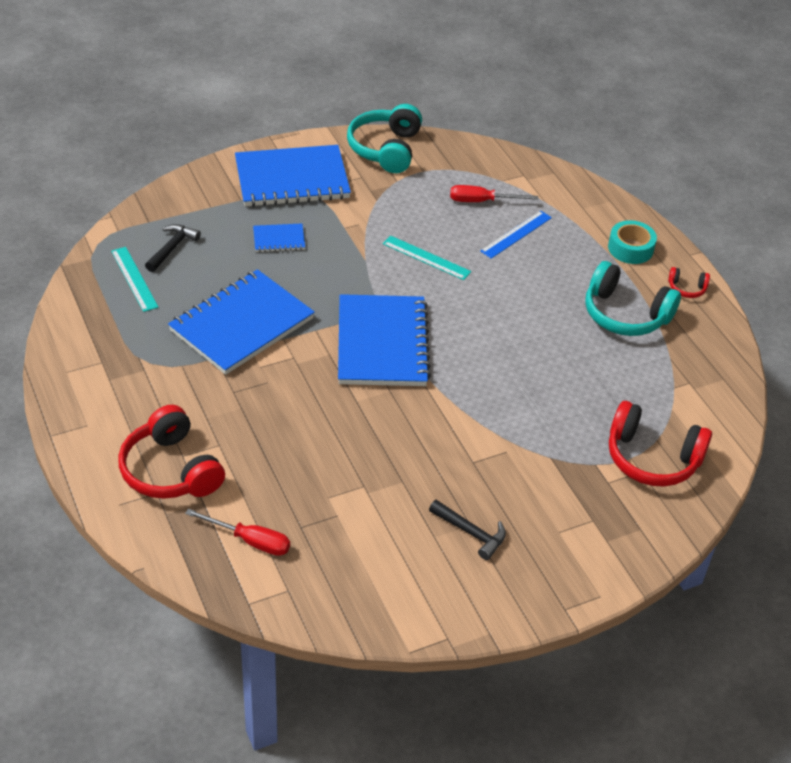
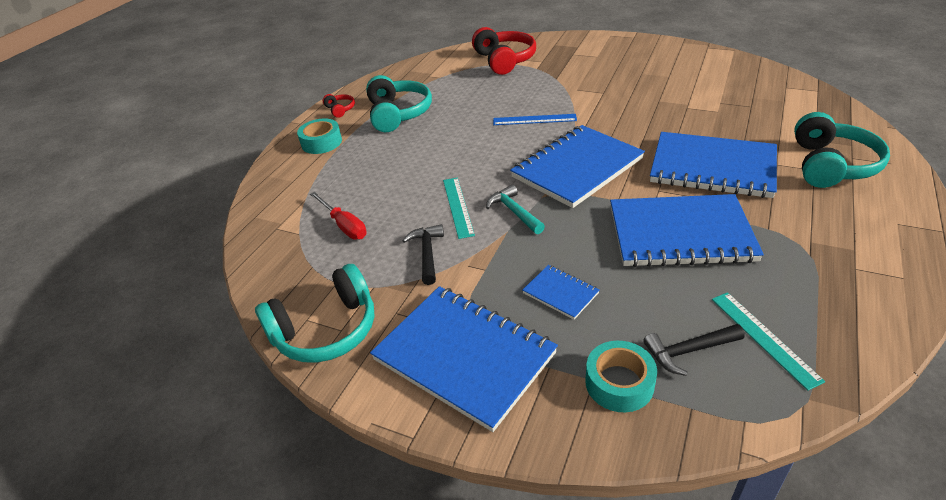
camera: 125 degrees left, 5 degrees down
turquoise ruler [111,247,159,312] -> turquoise ruler turned 45 degrees counterclockwise [712,292,825,391]
red headphones [118,405,225,499] -> turquoise headphones [794,112,890,188]
red screwdriver [185,509,290,556] -> none
black hammer [429,500,506,560] -> black hammer moved to [402,224,444,285]
blue ruler [480,211,552,258] -> blue ruler moved to [493,114,577,125]
none -> turquoise hammer [486,184,545,234]
none -> turquoise tape [585,341,657,412]
none -> blue notebook [650,132,777,198]

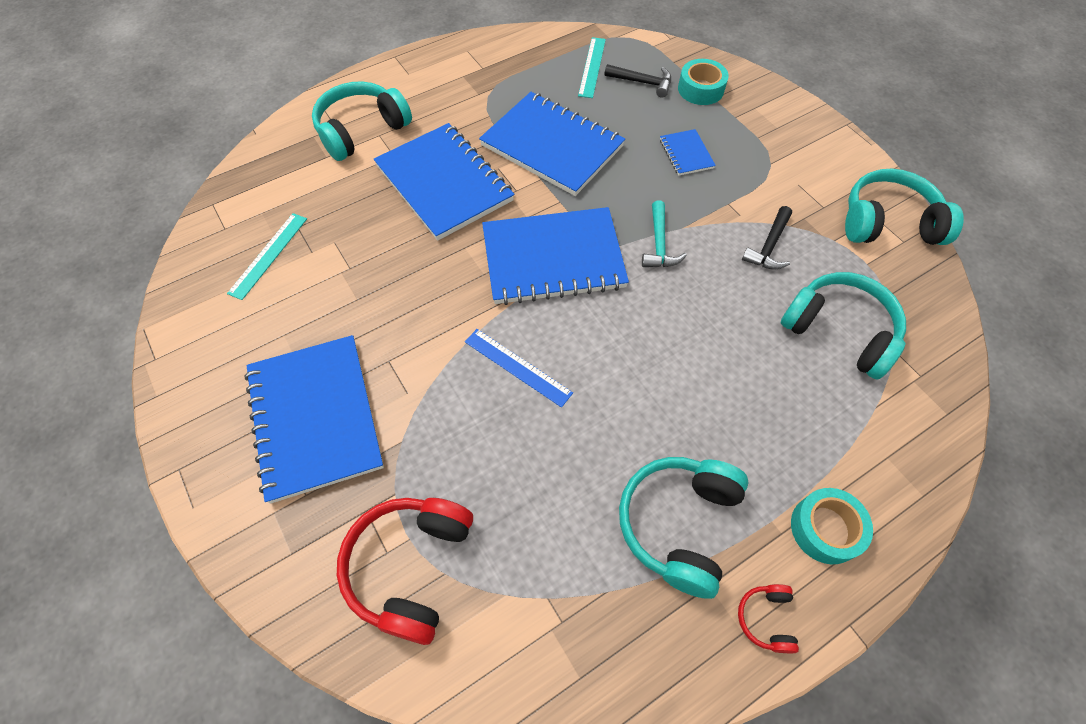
camera: 150 degrees left, 20 degrees up
red screwdriver [310,192,367,240] -> turquoise headphones [781,272,906,380]
blue notebook [370,286,558,432] -> blue notebook moved to [244,335,384,504]
turquoise ruler [443,178,475,239] -> turquoise ruler moved to [227,213,307,300]

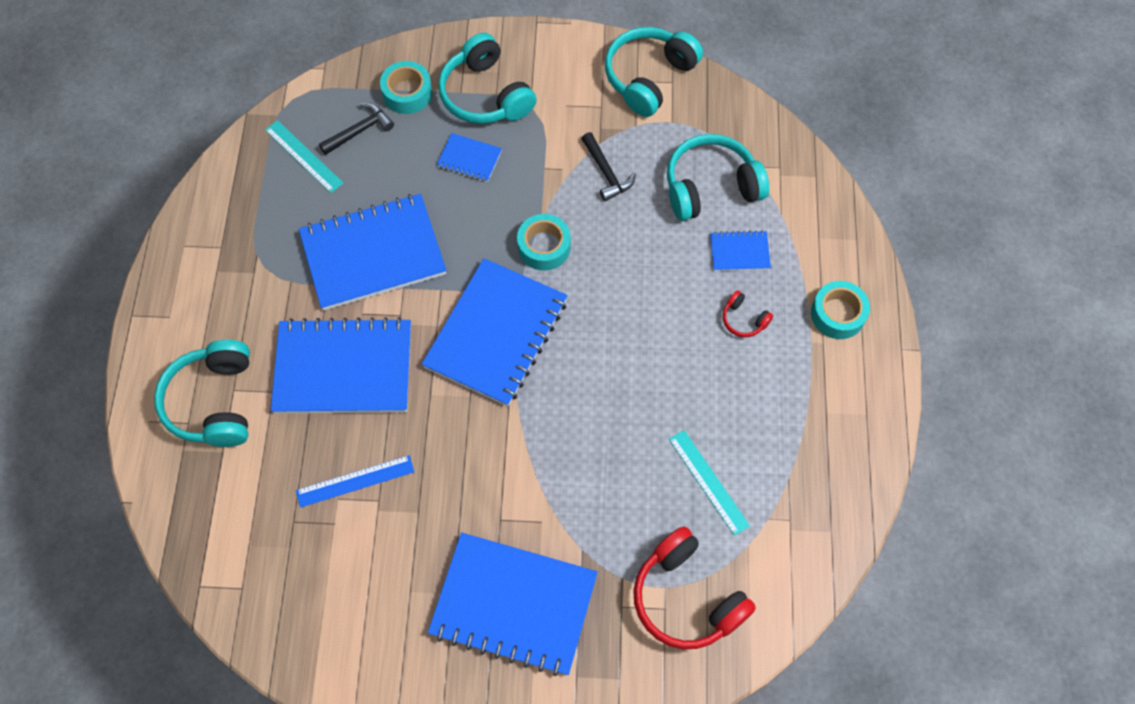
camera: 55 degrees left, 5 degrees up
turquoise ruler [227,213,307,300] -> turquoise ruler moved to [669,430,750,536]
blue ruler [465,329,573,408] -> blue ruler moved to [296,455,414,508]
turquoise headphones [619,457,748,599] -> turquoise headphones moved to [438,33,536,124]
turquoise hammer [642,201,687,267] -> turquoise tape [517,214,571,271]
red headphones [738,584,799,653] -> red headphones moved to [723,290,773,337]
none -> blue notebook [710,230,771,271]

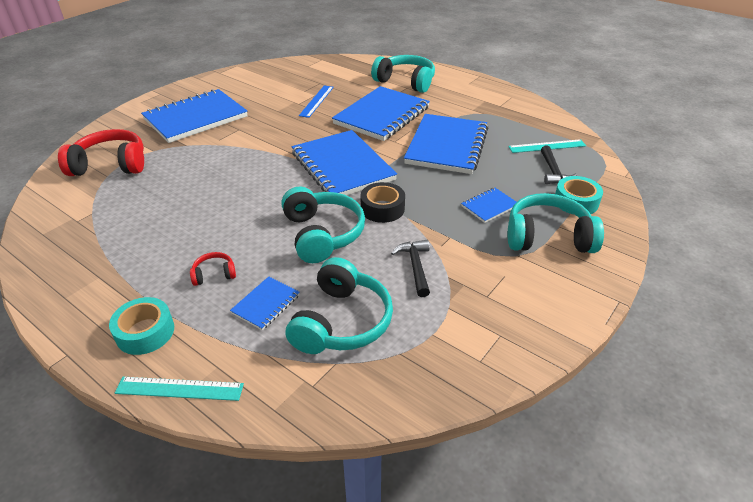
camera: 125 degrees right, 25 degrees down
turquoise tape [517,214,571,271] -> black tape [360,182,405,223]
black hammer [581,132,636,201] -> black hammer turned 75 degrees clockwise [391,240,430,297]
turquoise headphones [605,27,703,117] -> turquoise headphones moved to [281,187,365,263]
turquoise ruler [669,430,750,536] -> turquoise ruler moved to [115,377,244,401]

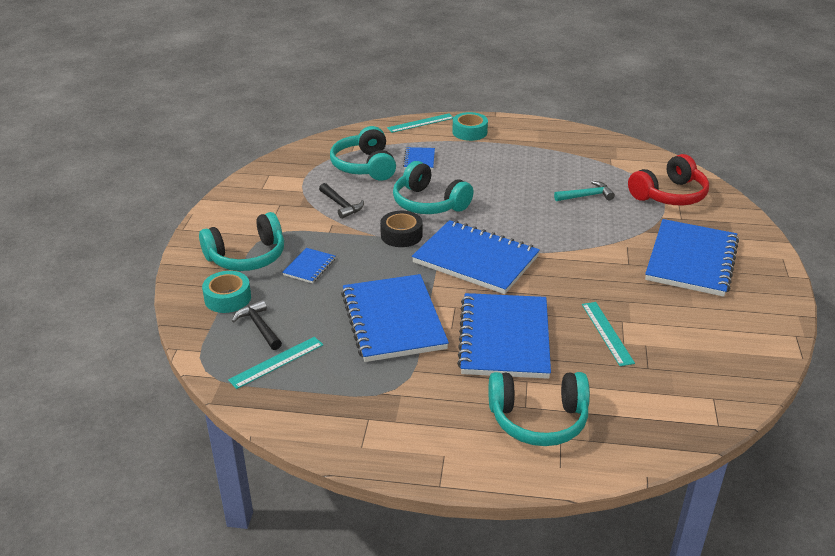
camera: 150 degrees right, 5 degrees down
red headphones [190,252,236,286] -> none
blue ruler [299,86,334,118] -> turquoise ruler [582,302,635,366]
none -> turquoise hammer [554,181,615,201]

